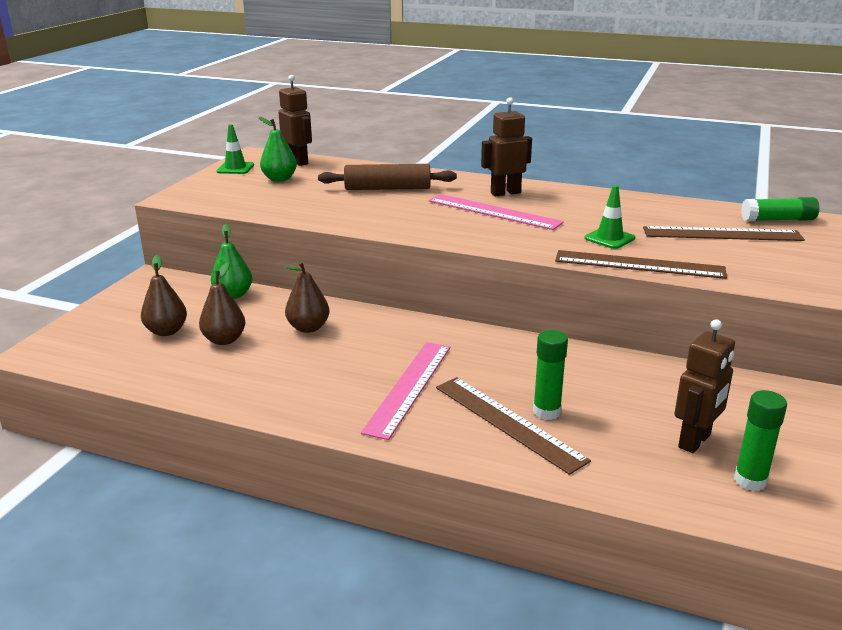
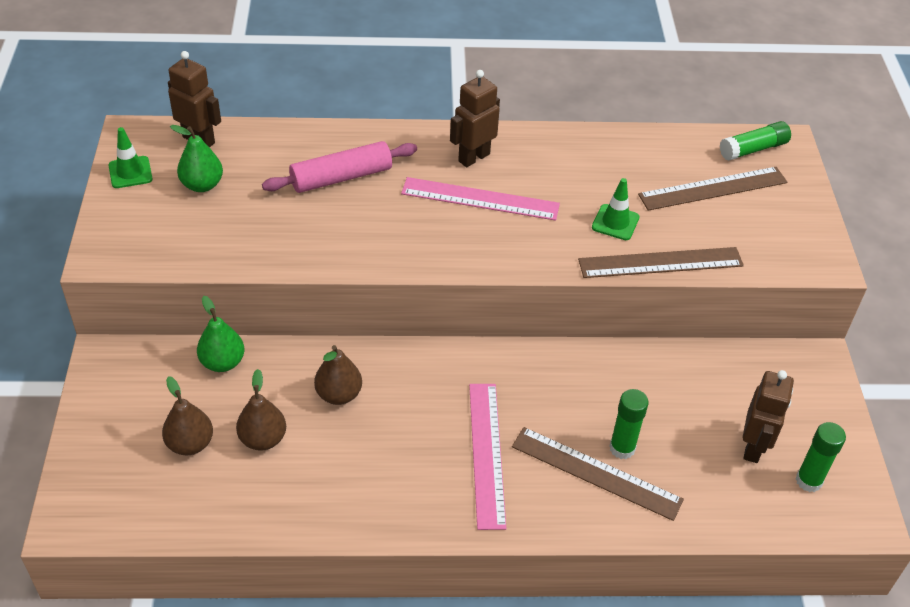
camera: 25 degrees left, 20 degrees up
brown rolling pin [318,164,457,190] -> pink rolling pin [262,141,417,193]

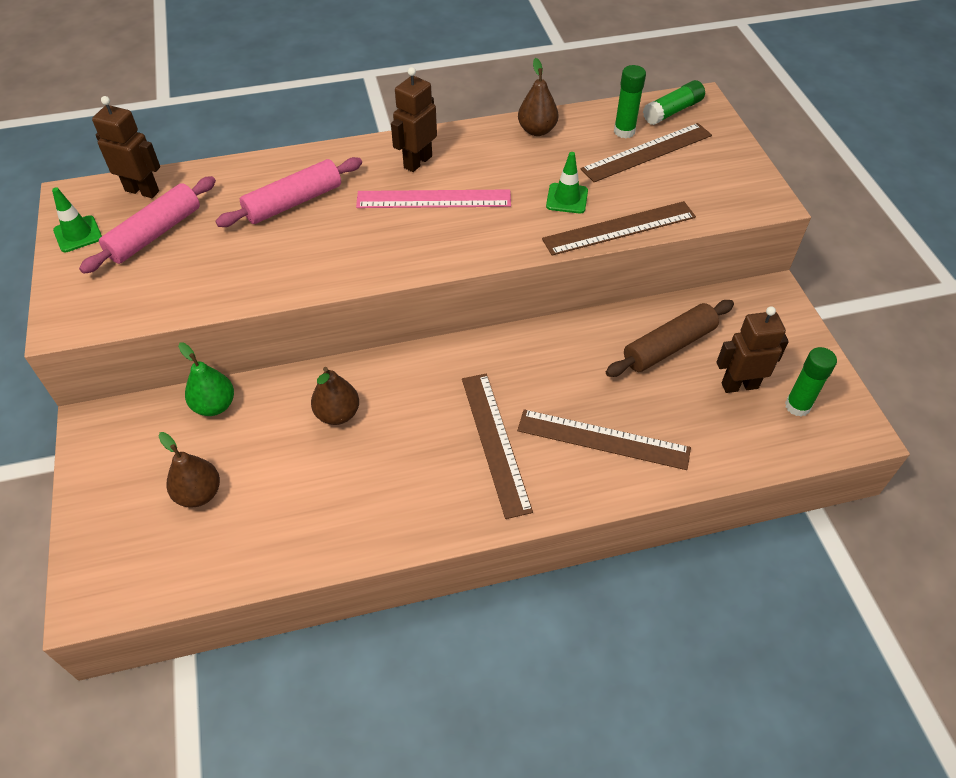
camera: 10 degrees left, 5 degrees up
green pear [170,125,223,192] -> pink rolling pin [79,176,216,274]
brown pear [236,369,286,451] -> brown pear moved to [518,58,559,136]
pink ruler [469,384,507,530] -> brown ruler [462,374,533,519]
green glue stick [609,389,649,459] -> green glue stick moved to [614,65,646,138]
brown robot [743,370,794,463] -> brown robot turned 105 degrees counterclockwise [717,306,789,393]
none -> brown rolling pin [606,300,734,377]

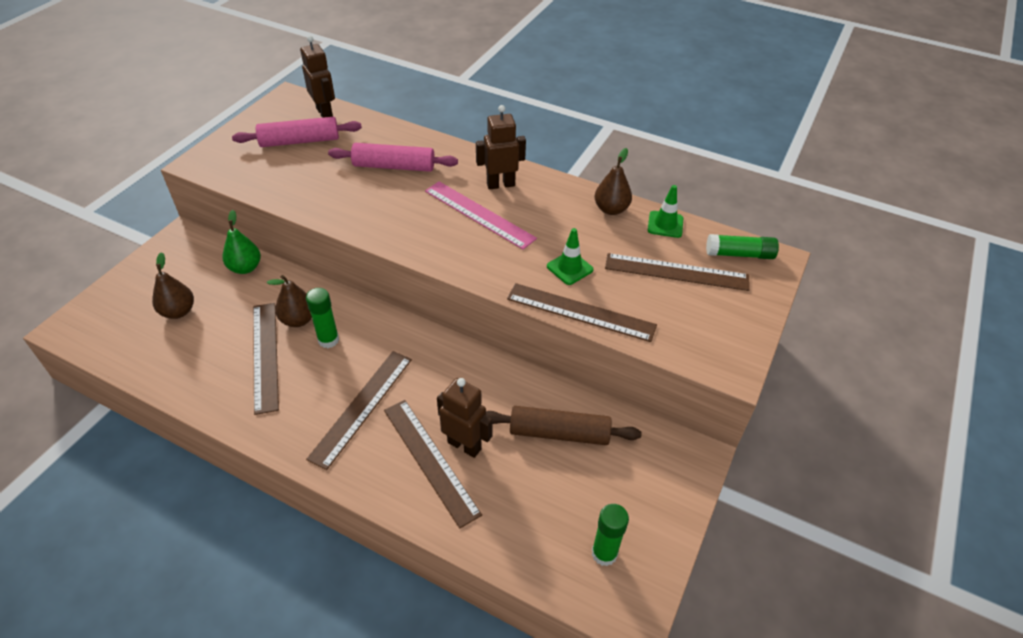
camera: 40 degrees right, 5 degrees down
green traffic cone [52,187,102,252] -> green traffic cone moved to [648,185,683,238]
green glue stick [614,65,646,138] -> green glue stick moved to [306,288,339,348]
brown robot [717,306,789,393] -> brown robot moved to [437,378,492,458]
none -> brown ruler [253,303,279,415]

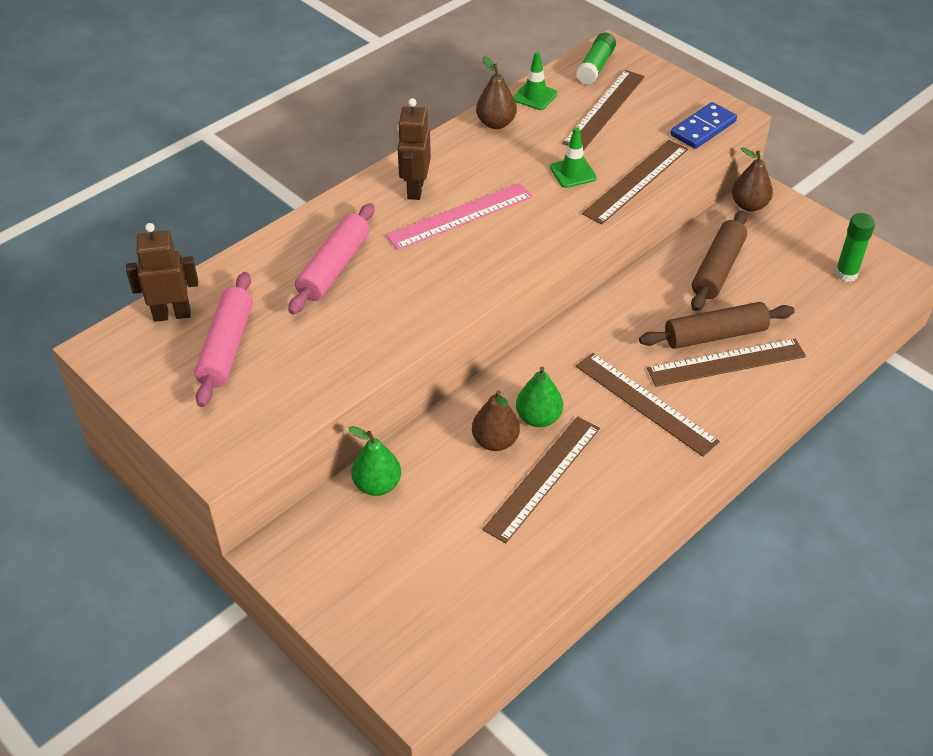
camera: 70 degrees left, 0 degrees up
brown pear [152,252,194,319] -> brown pear moved to [732,147,773,212]
brown ruler [253,303,279,415] -> brown ruler turned 60 degrees counterclockwise [482,416,600,543]
green glue stick [306,288,339,348] -> green pear [516,367,563,427]
brown robot [437,378,492,458] -> brown rolling pin [639,302,795,349]
none -> blue domino [670,102,737,149]

